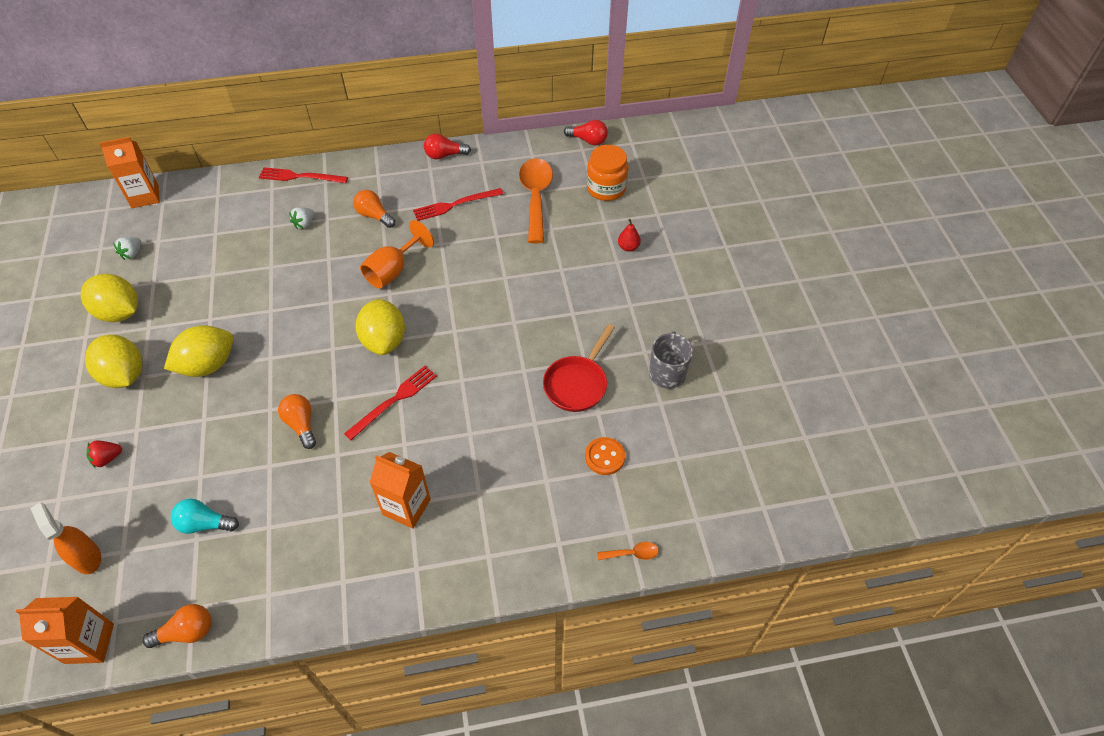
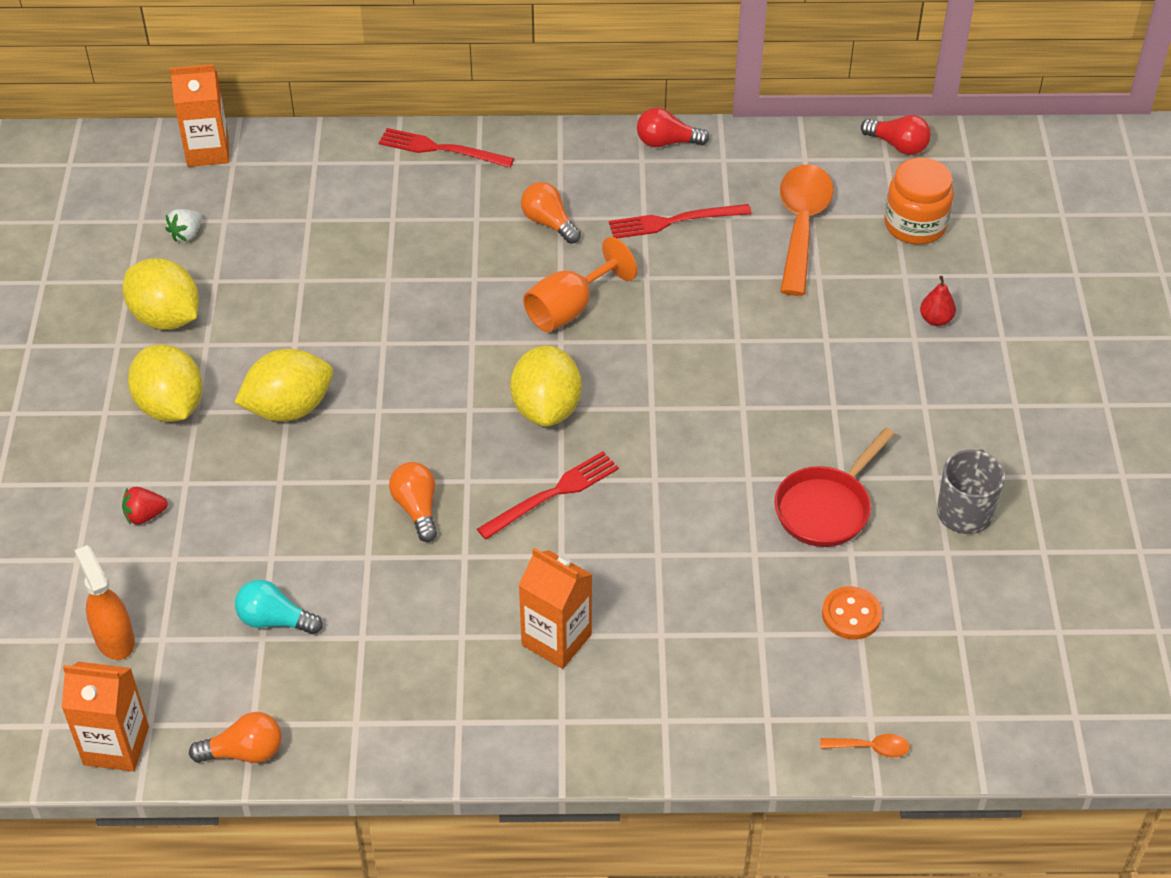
camera: 10 degrees right, 5 degrees down
white strawberry [289,207,314,229] -> none

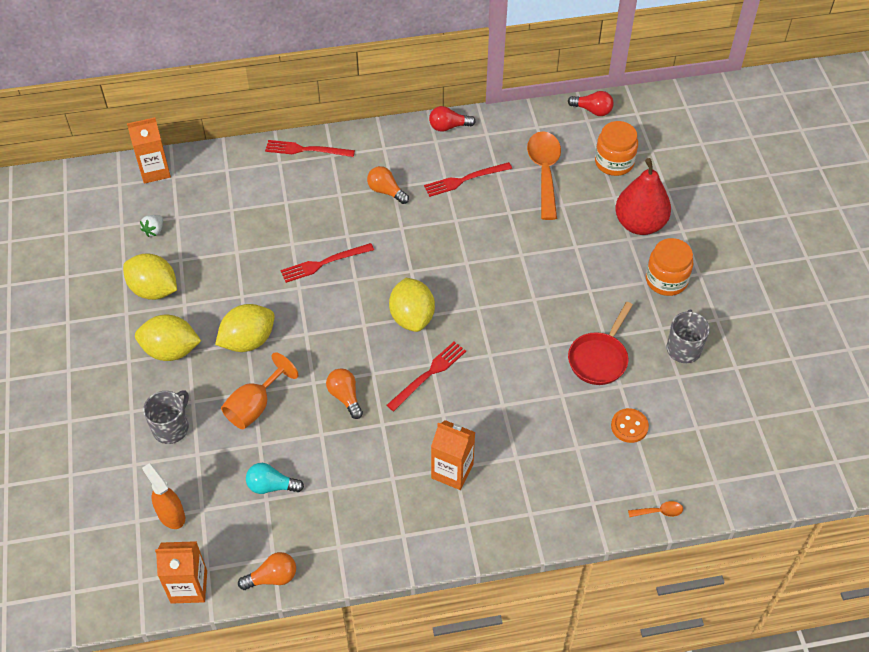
camera: 10 degrees left, 5 degrees up
red strawberry [122,487,168,525] -> grey mug [143,390,189,444]
yellow lemon [128,344,203,422] -> yellow lemon turned 45 degrees counterclockwise [135,315,201,361]
orange goblet [523,237,637,332] -> orange goblet moved to [221,352,298,429]
red pear [920,276,956,326] -> red pear [615,158,671,235], size x2.46
none -> red fork [280,243,374,283]
none -> orange jar [646,238,693,296]

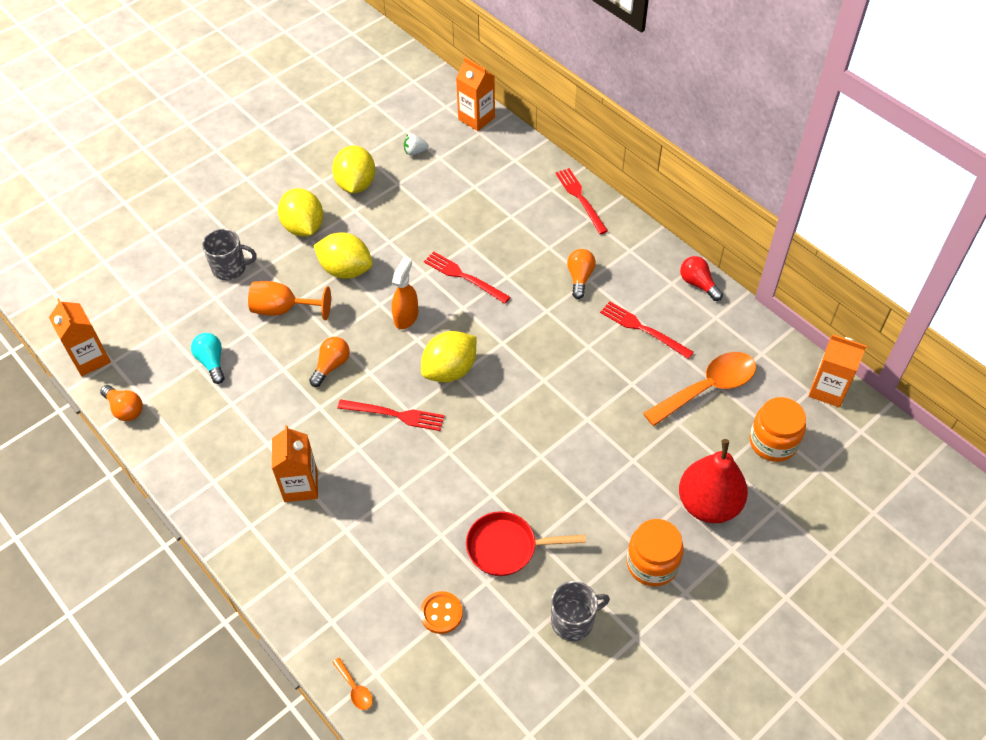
camera: 60 degrees right, 0 degrees up
orange spray bottle [142,463,185,529] -> orange spray bottle moved to [392,257,418,329]
red light bulb [568,91,614,116] -> orange carton [808,335,866,407]

